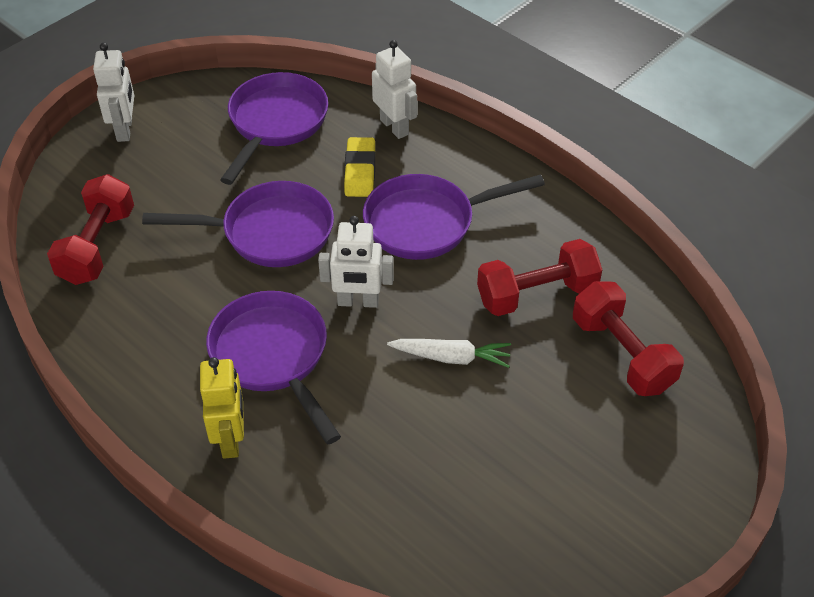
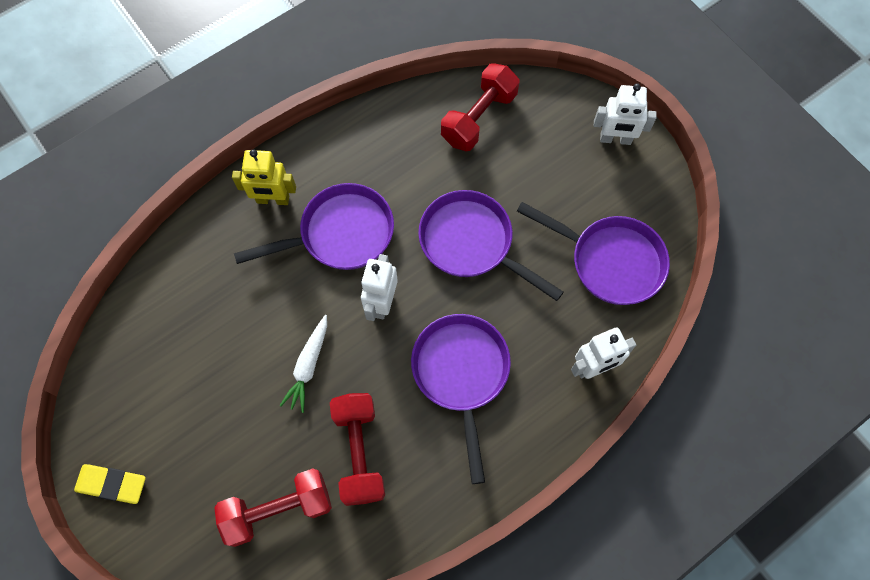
camera: 100 degrees right, 20 degrees up
red dumbbell [47,174,134,285] -> red dumbbell turned 75 degrees counterclockwise [441,63,519,151]
purple pan [142,181,334,267] -> purple pan turned 120 degrees clockwise [418,190,564,301]
yellow eraser [344,137,375,197] -> yellow eraser moved to [74,464,146,504]

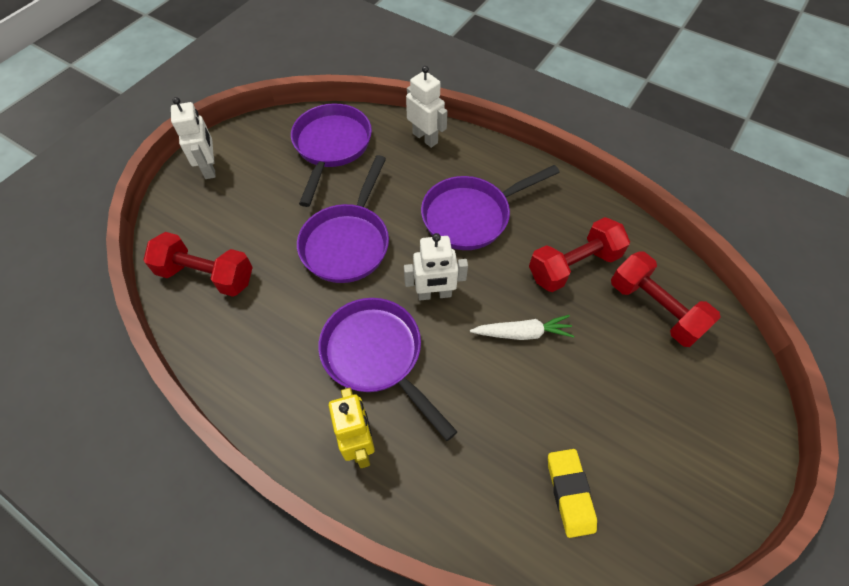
camera: 110 degrees left, 10 degrees down
yellow eraser [74,464,146,504] -> yellow eraser moved to [548,449,597,538]

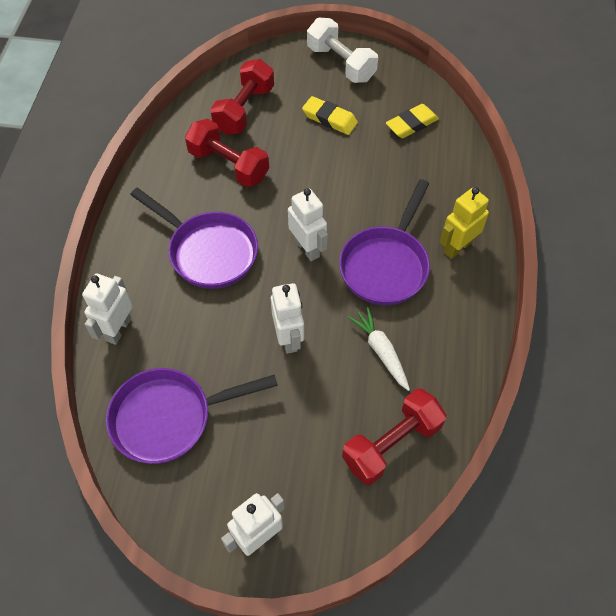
camera: 115 degrees left, 0 degrees up
red dumbbell [143,232,253,297] -> red dumbbell turned 60 degrees clockwise [342,389,446,485]
purple pan [297,155,389,283] -> white robot [271,283,304,354]
white carrot [470,315,574,340] -> white carrot moved to [348,307,410,391]
none -> yellow eraser [302,96,358,135]
none -> white dumbbell [307,18,378,83]

